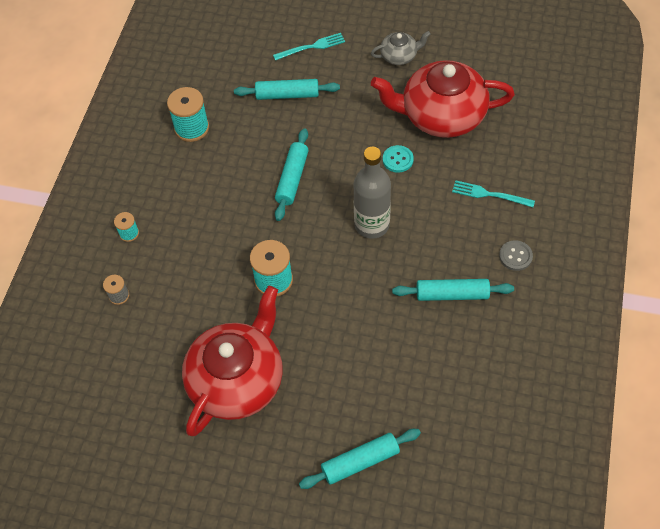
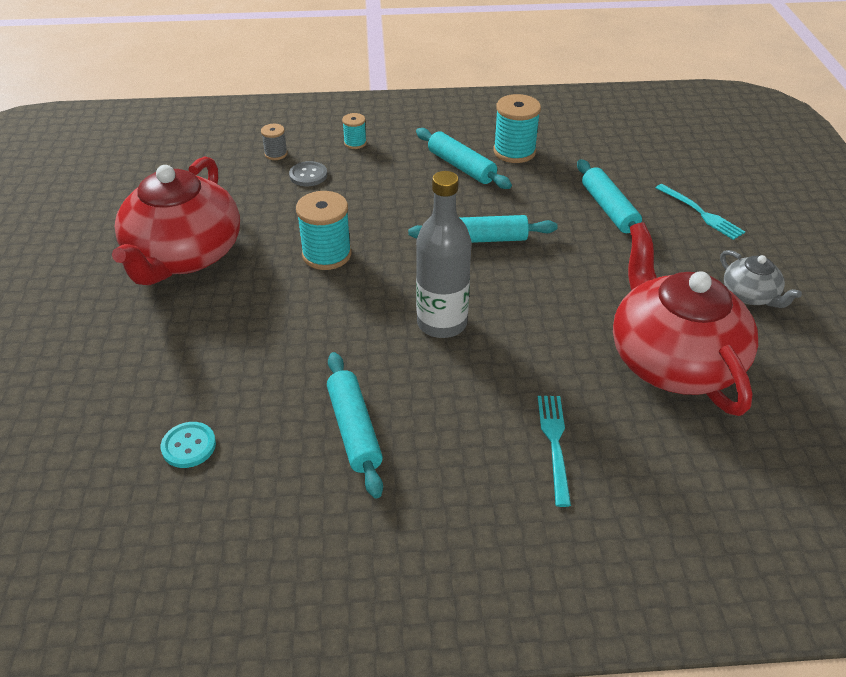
camera: 70 degrees right, 15 degrees down
red teapot [182,285,283,436] -> red teapot turned 90 degrees clockwise [112,156,240,285]
turquoise rolling pin [299,429,421,489] -> turquoise rolling pin moved to [416,128,512,189]
turquoise button [383,145,414,173] -> turquoise button moved to [161,422,216,468]
grey button [499,240,533,271] -> grey button moved to [289,161,327,186]

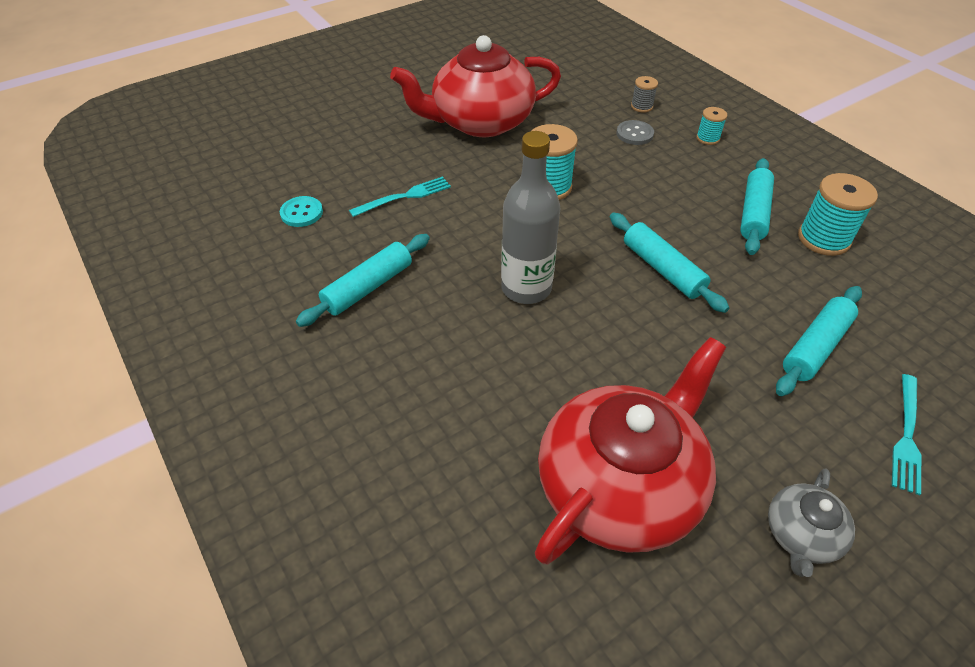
camera: 60 degrees right, 5 degrees up
turquoise fork [538,396,571,507] -> turquoise fork moved to [349,176,451,217]

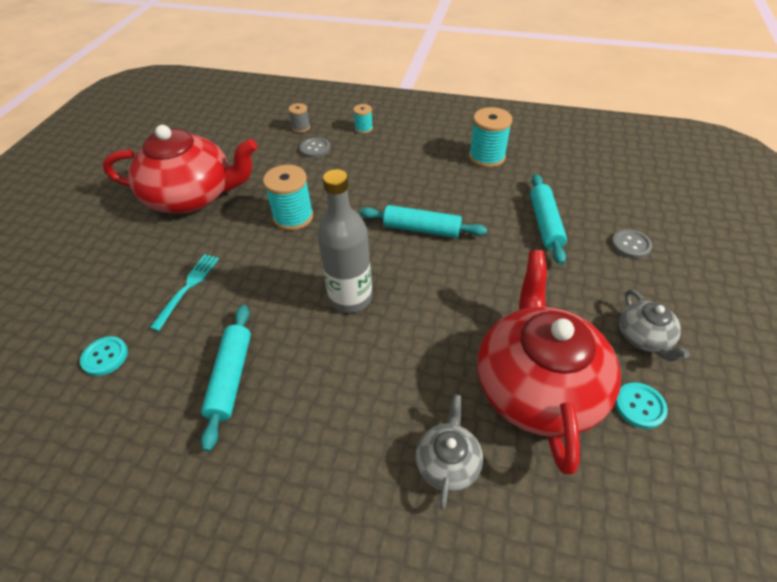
camera: 40 degrees left, 0 degrees up
red teapot [390,35,561,137] -> red teapot turned 120 degrees counterclockwise [103,125,257,214]
turquoise rolling pin [740,158,774,255] -> none
turquoise fork [892,374,922,495] -> grey button [612,229,652,259]
none -> grey teapot [415,394,483,510]
none -> turquoise button [615,382,668,429]

